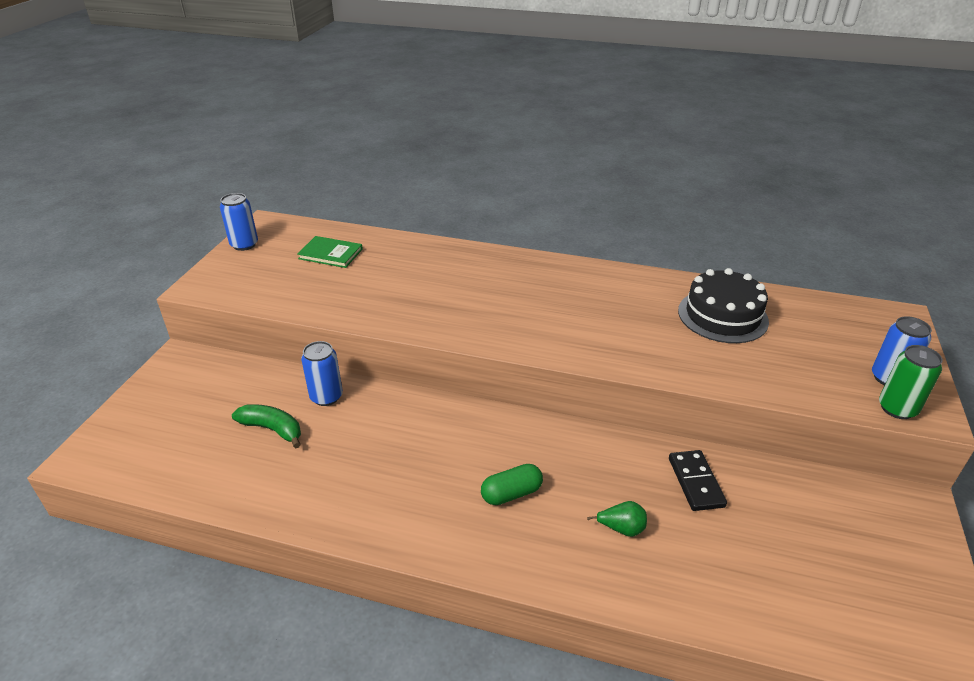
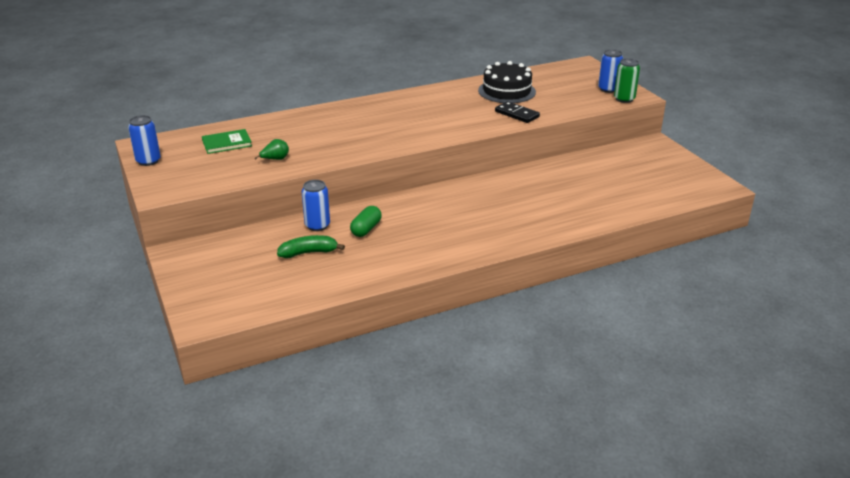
camera: 40 degrees left, 5 degrees down
green capsule [481,464,543,505] -> green capsule moved to [350,206,382,237]
green pear [587,501,647,537] -> green pear moved to [255,139,289,160]
black domino [669,450,727,511] -> black domino moved to [495,101,540,123]

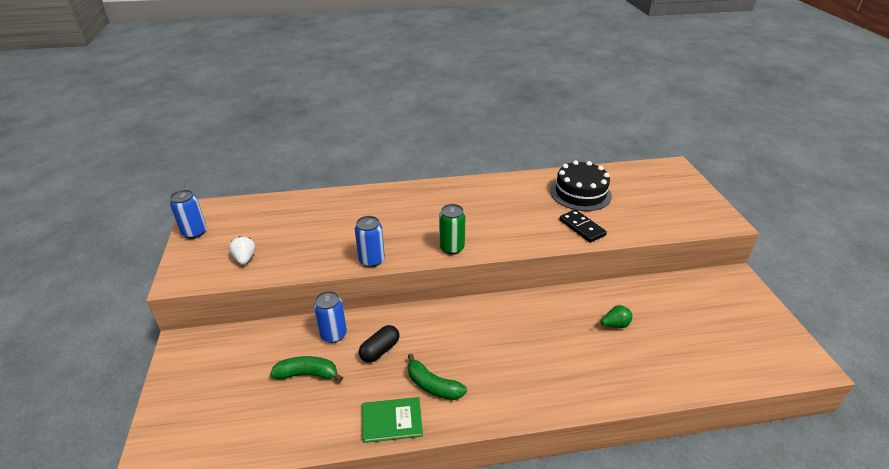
camera: 15 degrees right, 5 degrees up
green book [202,129,252,154] -> green book moved to [362,397,423,443]
green pear [255,139,289,160] -> green pear moved to [596,305,632,328]
green capsule [350,206,382,237] -> black capsule [359,325,399,363]
blue can [598,49,623,93] -> blue can moved to [355,216,385,267]
green can [614,58,640,103] -> green can moved to [439,204,466,254]
none -> white strawberry [229,236,255,265]
none -> green banana [408,353,467,400]

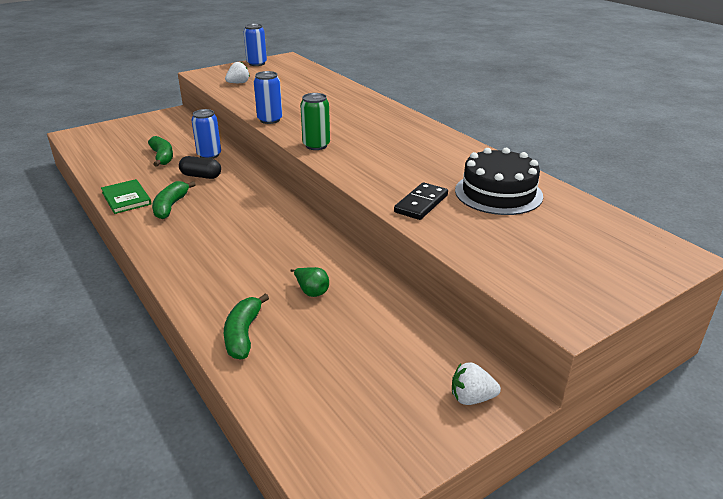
camera: 65 degrees right, 5 degrees down
none -> green banana [224,294,269,360]
none -> white strawberry [452,363,501,405]

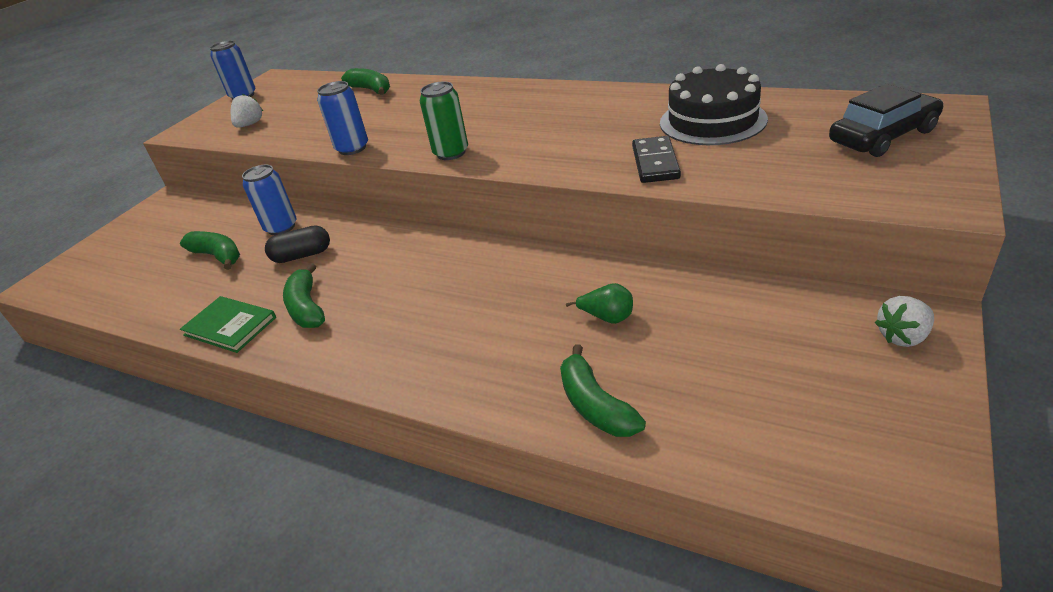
camera: 25 degrees left, 5 degrees up
none -> green banana [341,68,390,95]
none -> black car [829,84,943,157]

